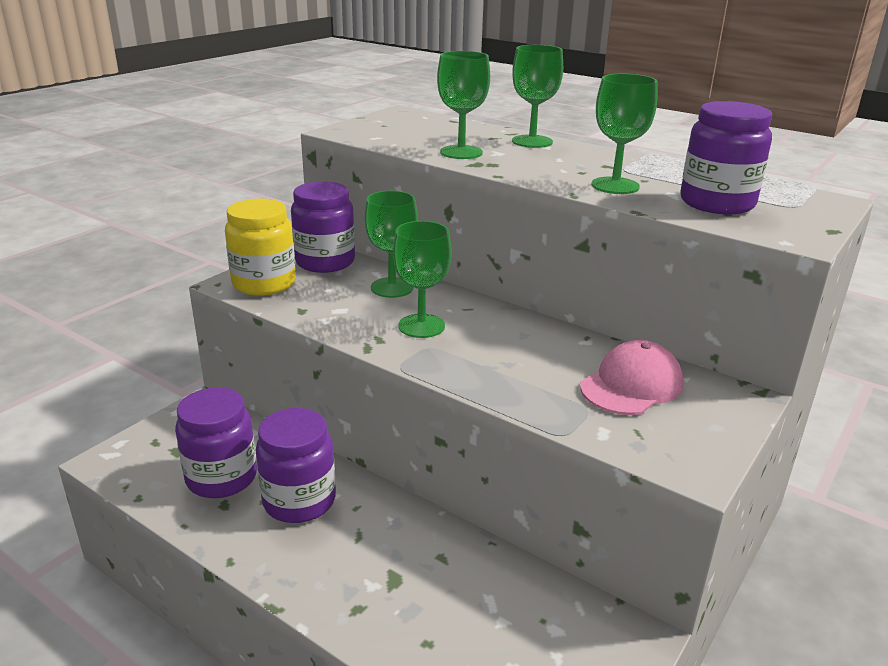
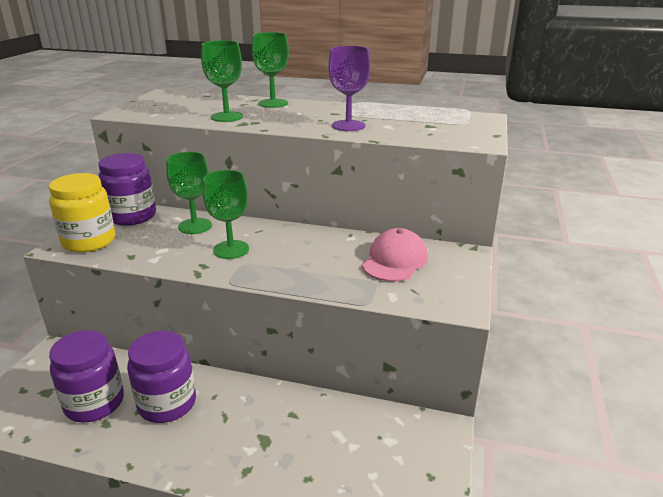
camera: 20 degrees left, 0 degrees up
green goblet [591,74,657,194] -> purple goblet [328,46,371,131]
purple jar [680,101,772,214] -> none

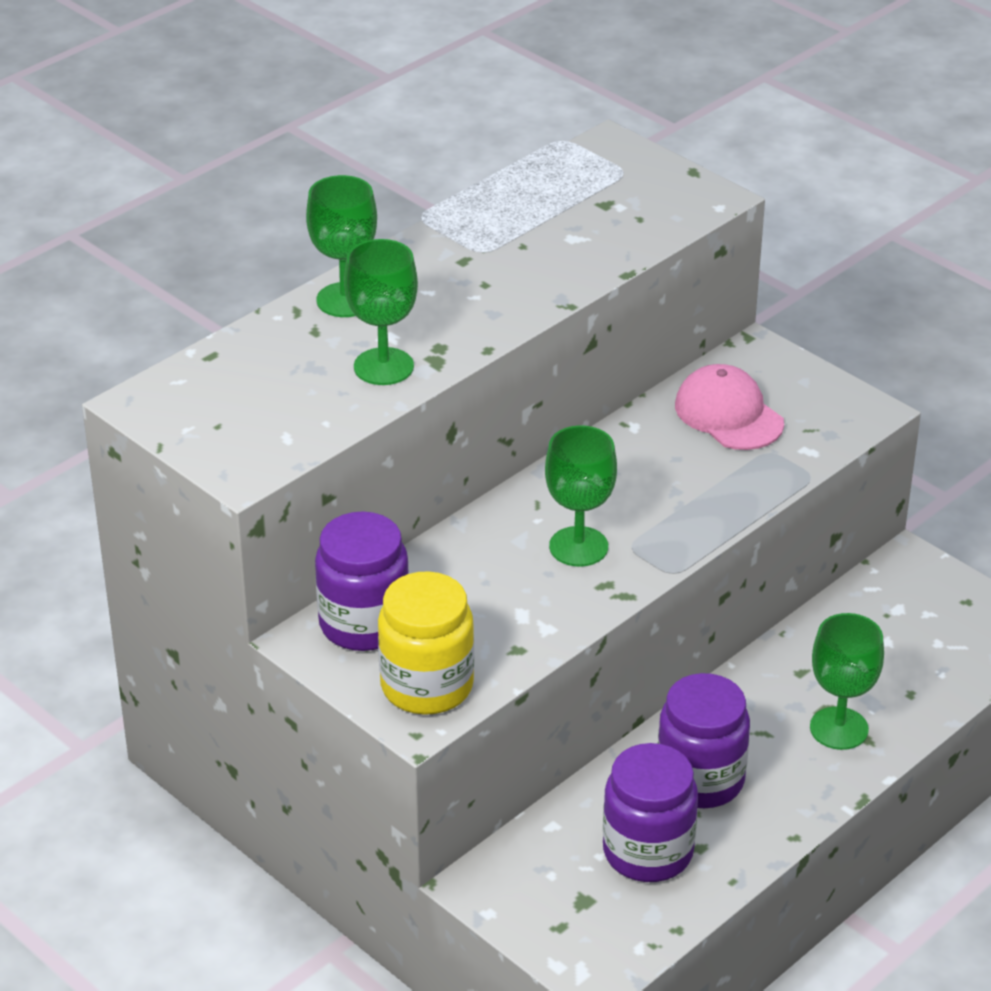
camera: 60 degrees left, 10 degrees up
green goblet [166,152,212,234] -> green goblet moved to [810,613,884,750]
purple goblet [328,46,371,131] -> none

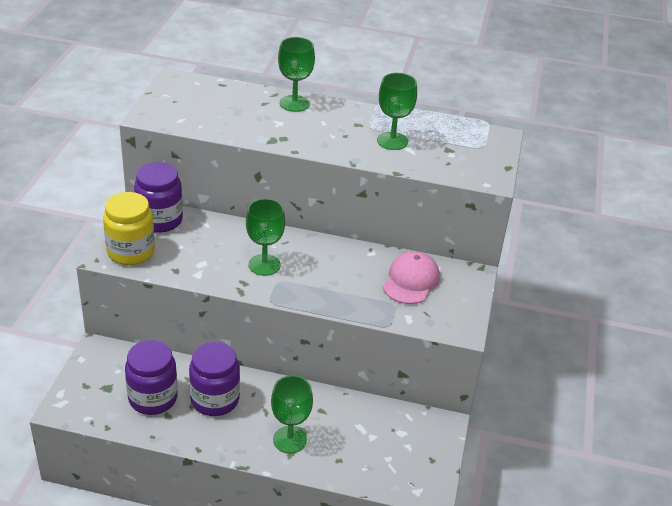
camera: 55 degrees right, 0 degrees up
green goblet [344,239,418,385] -> green goblet moved to [377,73,417,150]

